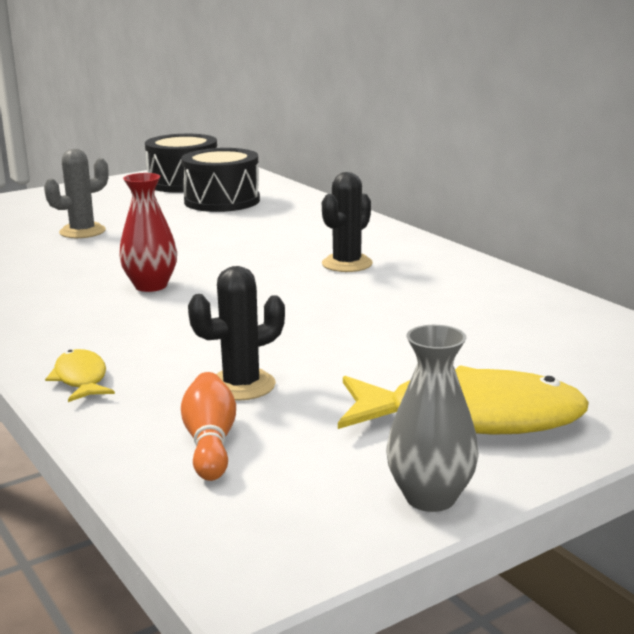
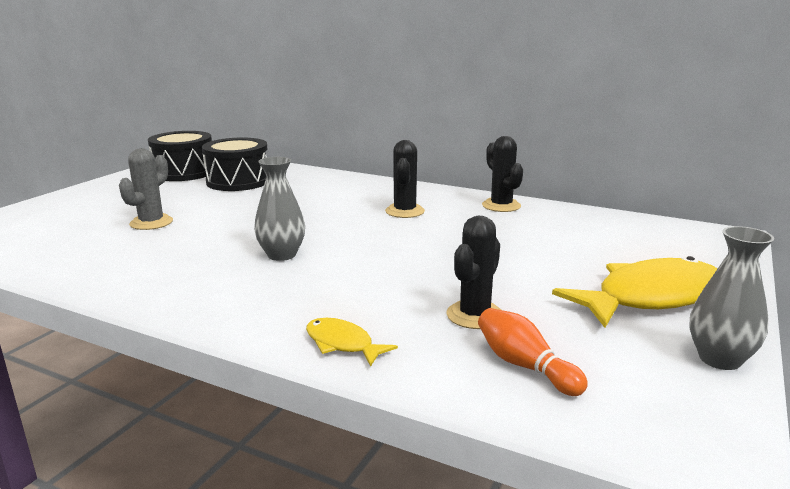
camera: 30 degrees left, 0 degrees up
red vase [119,173,177,292] -> grey vase [254,157,305,261]
none -> black cactus [482,136,523,212]

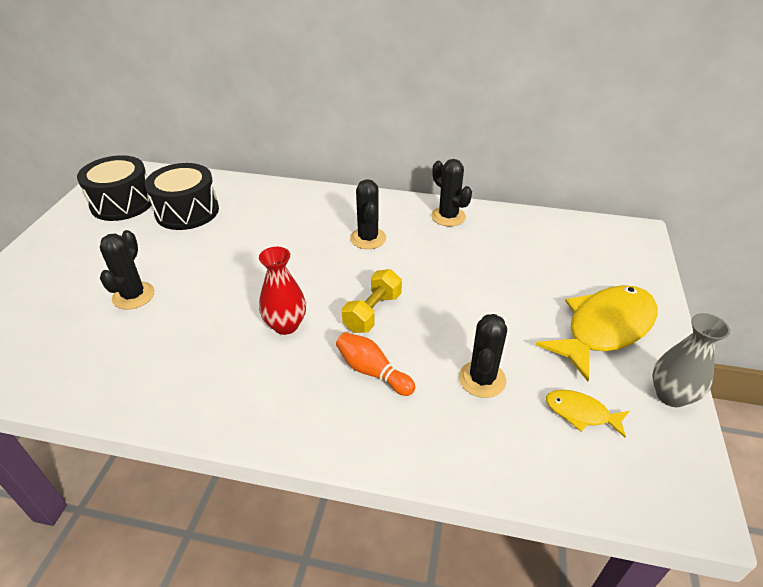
camera: 15 degrees left, 20 degrees up
grey cactus [119,148,173,230] -> black cactus [100,230,154,310]
grey vase [254,157,305,261] -> red vase [259,247,306,335]
yellow fish [306,318,398,367] -> yellow fish moved to [546,390,629,438]
orange bowling pin [478,308,588,396] -> orange bowling pin moved to [336,332,415,396]
none -> yellow dumbbell [342,269,402,333]

